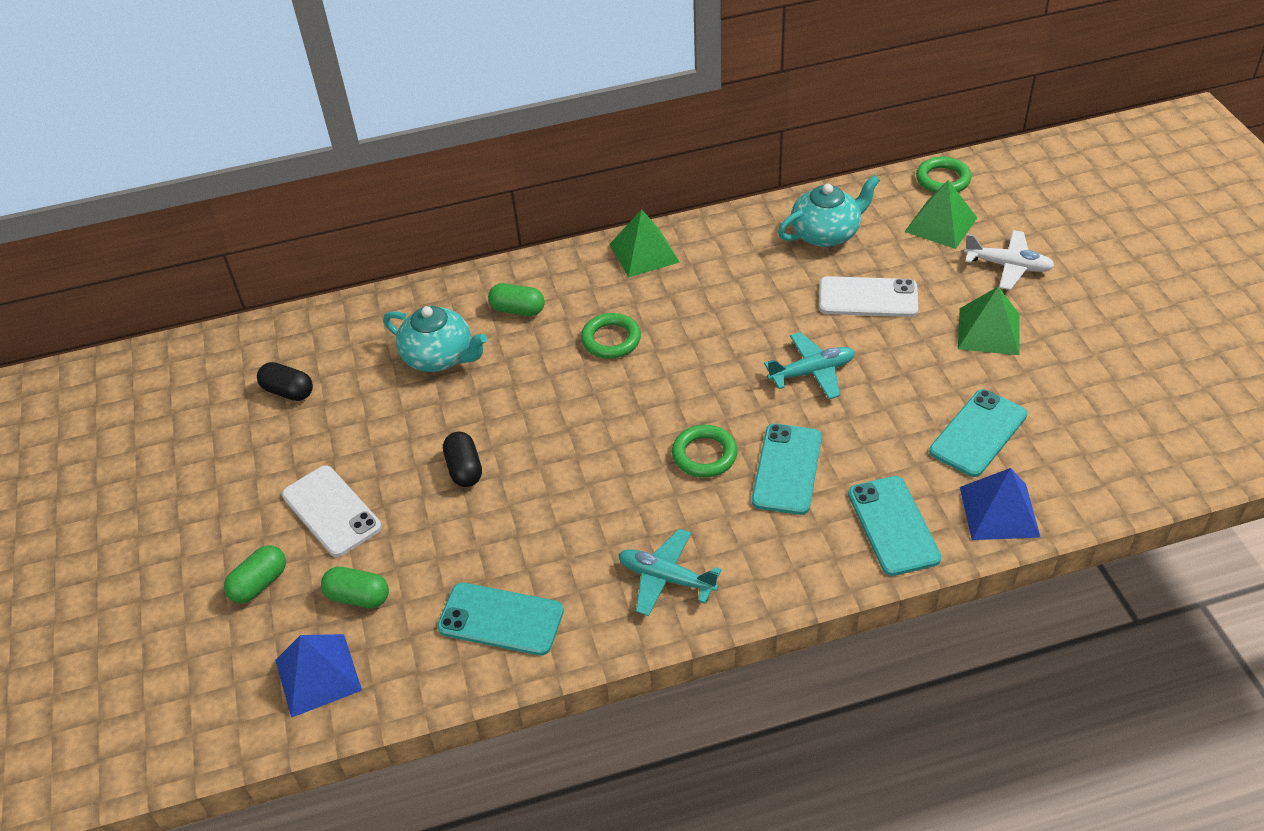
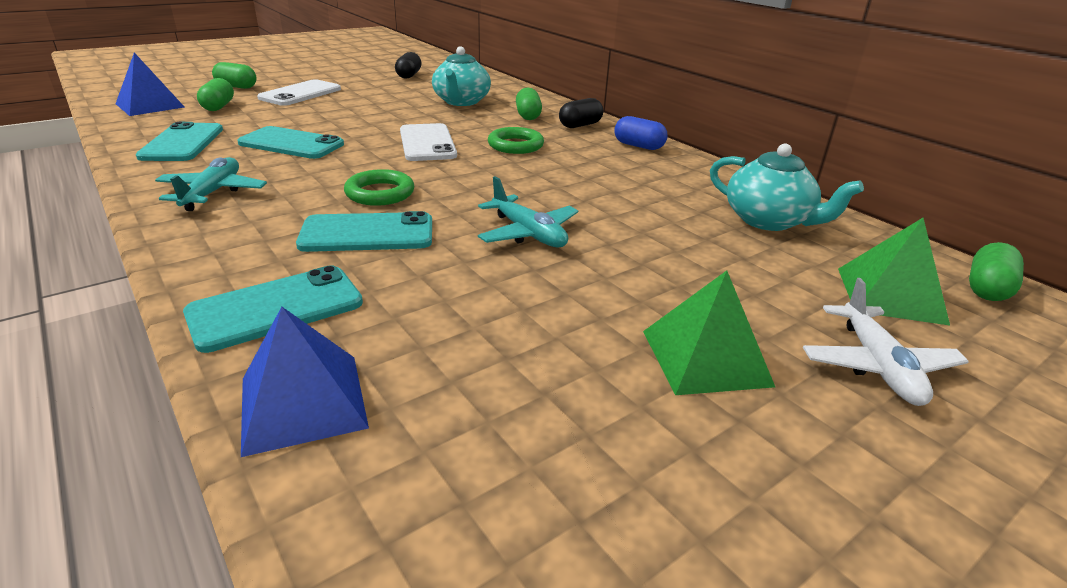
camera: 65 degrees right, 15 degrees down
black capsule [443,432,482,487] -> black capsule moved to [559,98,603,128]
green pyramid [610,209,680,278] -> blue capsule [614,116,668,150]
white phone [819,276,918,317] -> white phone moved to [400,123,457,161]
green ring [916,157,971,193] -> green capsule [969,242,1024,301]
turquoise phone [929,389,1027,477] -> turquoise phone moved to [237,126,344,159]

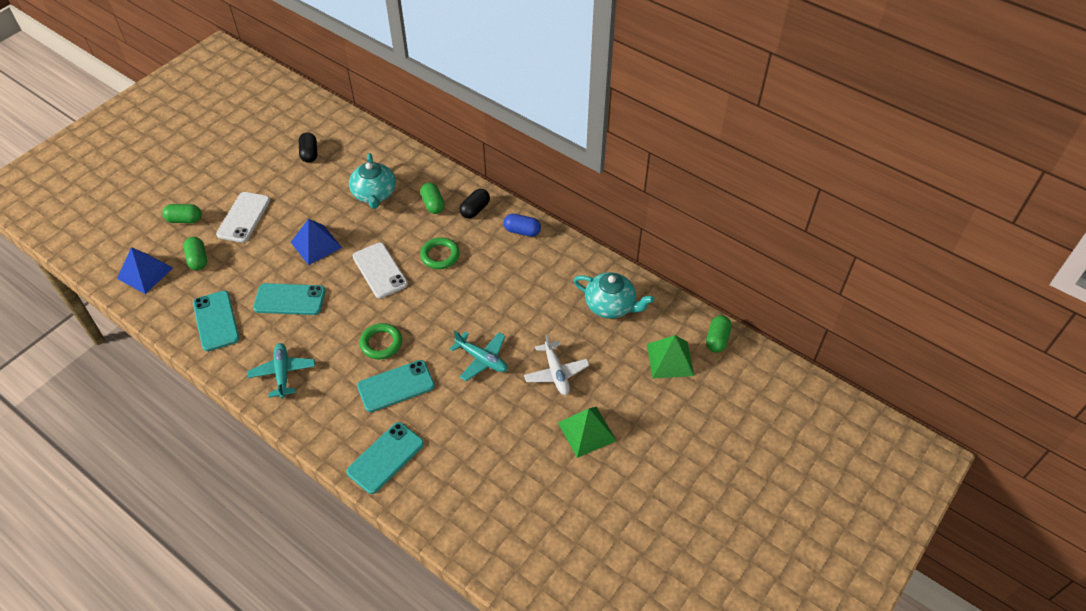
camera: 15 degrees left, 20 degrees up
blue pyramid [241,307,369,457] -> blue pyramid moved to [291,219,342,265]
white plane [803,278,969,406] -> white plane moved to [524,334,590,395]

